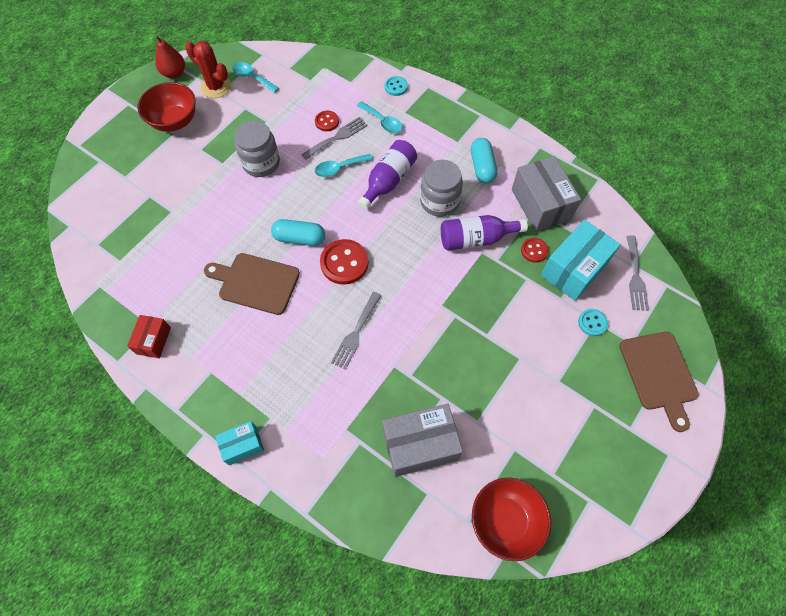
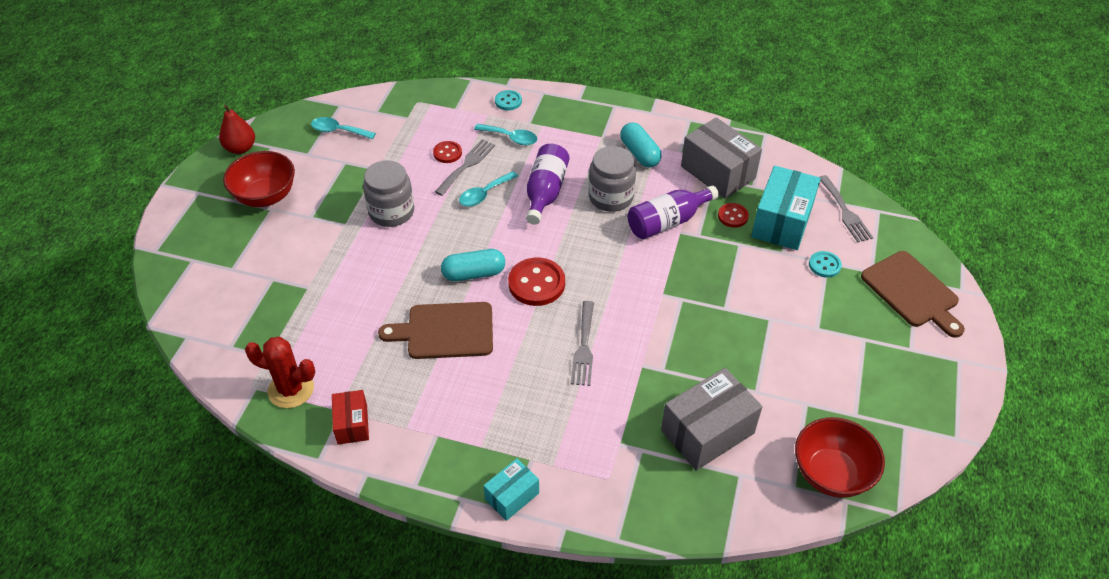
camera: 20 degrees left, 15 degrees down
red cactus [185,41,231,98] -> red cactus moved to [245,337,316,408]

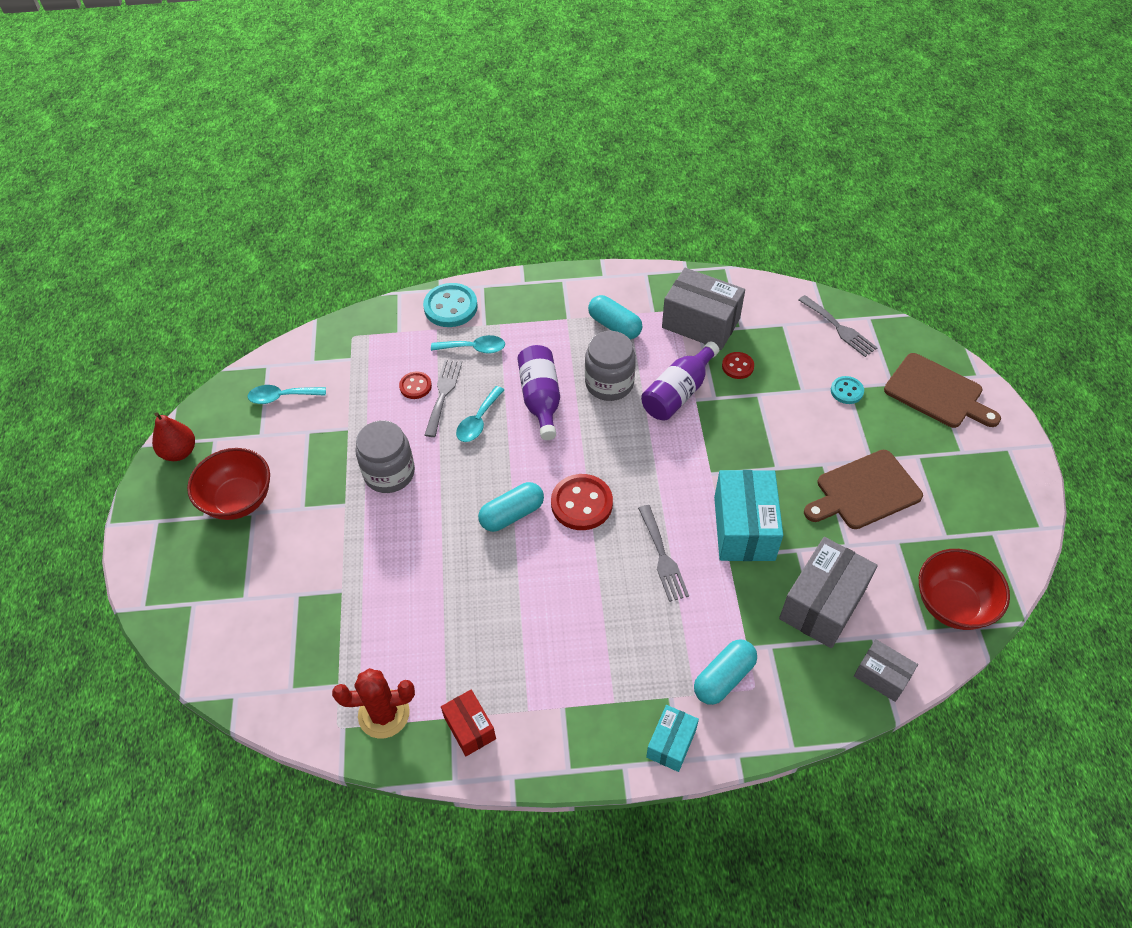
camera: 20 degrees left, 5 degrees up
brown cutting board [378,302,493,359] -> brown cutting board moved to [804,450,923,529]
turquoise button [495,90,522,110] -> turquoise button [423,283,478,327], size x1.77
turquoise box [751,166,821,250] -> turquoise box moved to [714,470,783,561]
none -> turquoise capsule [694,639,757,705]
none -> grey box [854,639,918,702]

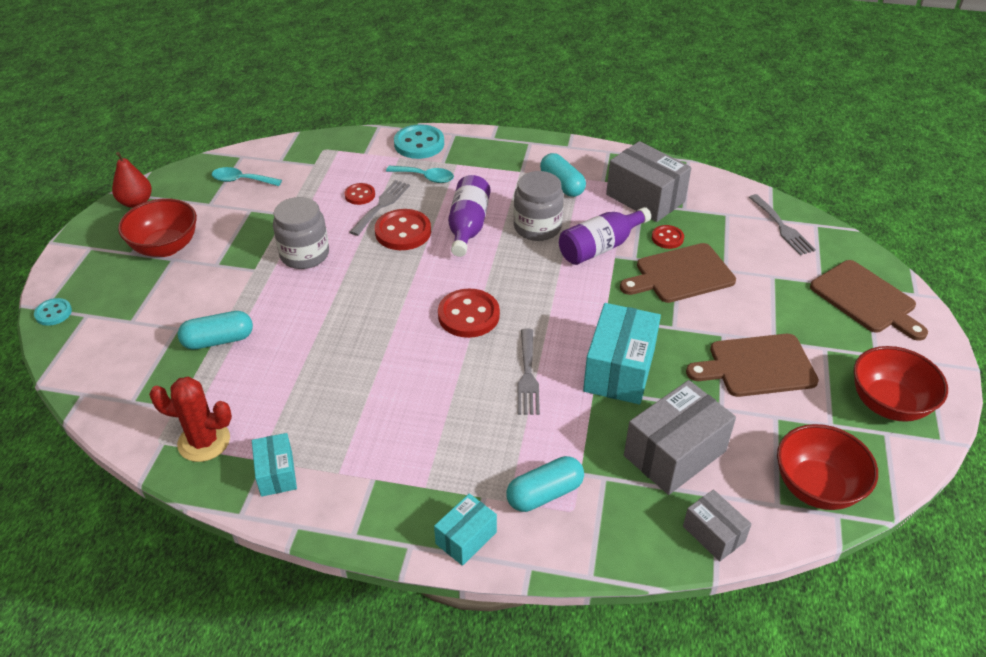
camera: 15 degrees right, 10 degrees down
red box [441,690,496,756] -> turquoise box [252,433,297,497]
turquoise spoon [456,386,504,442] -> red button [375,209,431,250]
turquoise capsule [478,482,544,532] -> turquoise capsule moved to [178,311,253,350]
turquoise button [831,376,864,404] -> turquoise button moved to [34,298,72,326]
none -> brown cutting board [620,243,736,303]
none -> red bowl [854,346,948,422]

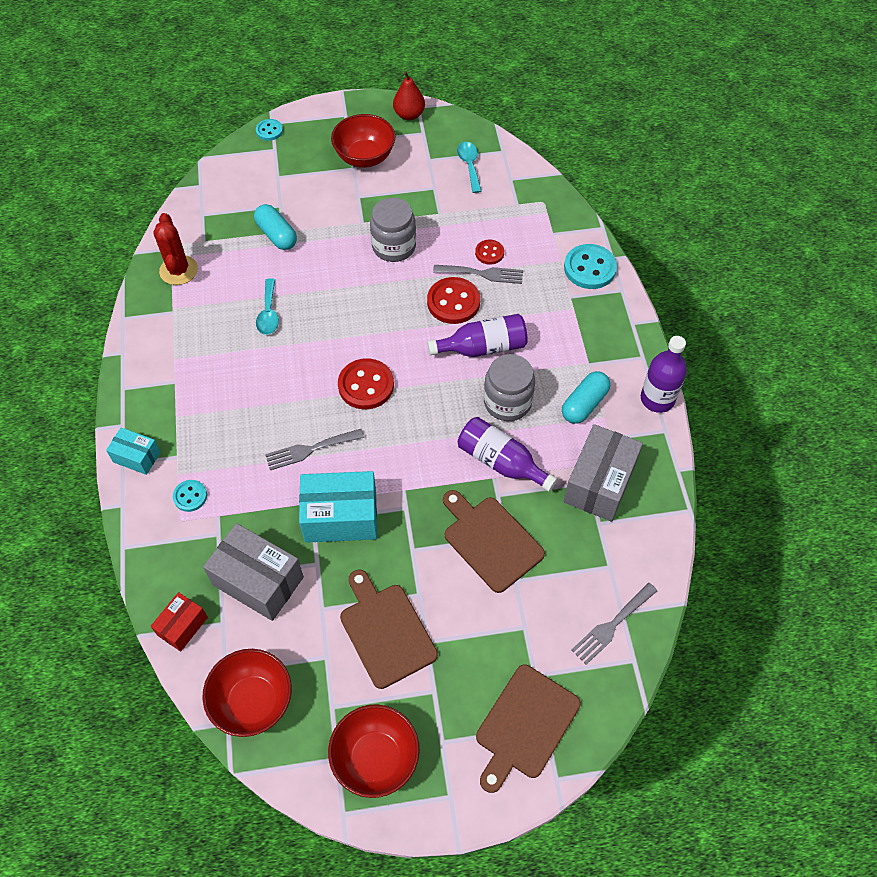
camera: 70 degrees right, 15 degrees up
turquoise box [252,433,297,497] -> none
turquoise spoon [386,166,454,183] -> turquoise spoon moved to [256,278,279,335]
turquoise capsule [506,456,584,512] -> turquoise button [173,480,207,512]
red button [652,225,684,249] -> none
grey box [683,490,752,561] -> red box [150,592,208,651]
none -> purple bottle [641,336,687,413]

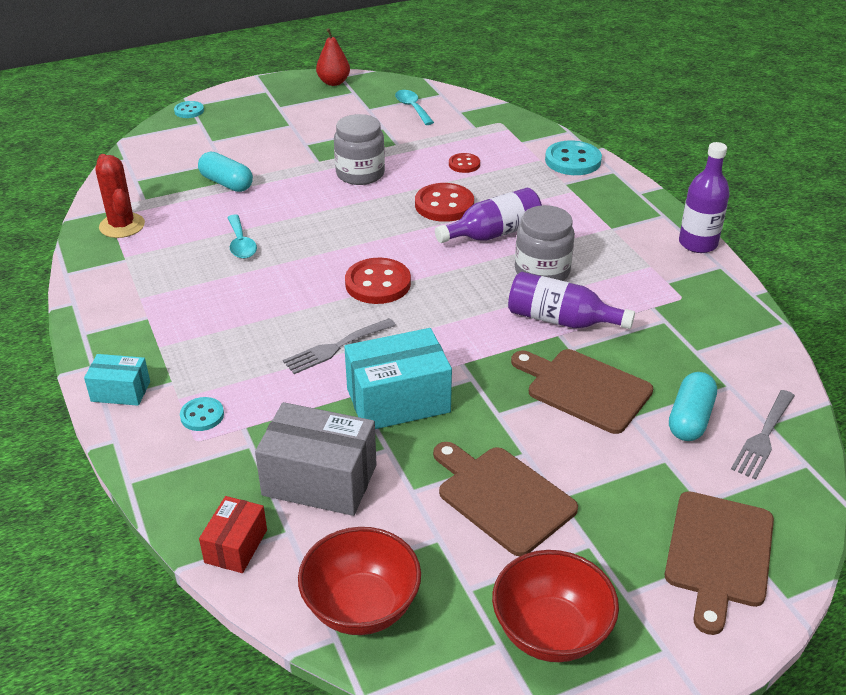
camera: 15 degrees left, 20 degrees down
red bowl [331,114,395,168] -> none
grey fork [433,265,523,284] -> none
turquoise capsule [562,371,610,424] -> turquoise capsule moved to [669,372,717,441]
grey box [563,424,643,522] -> none

